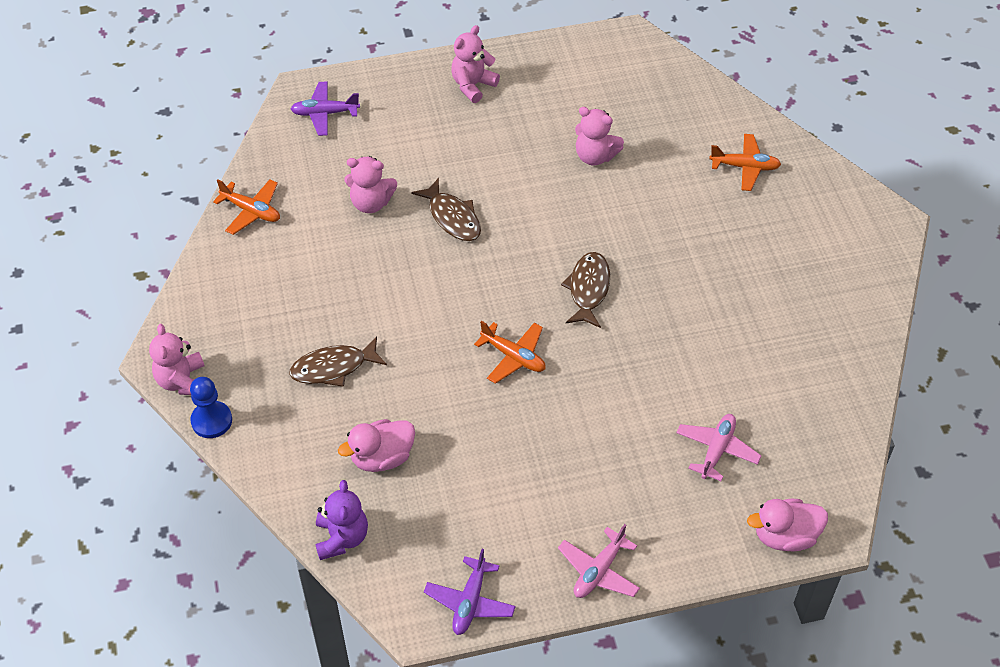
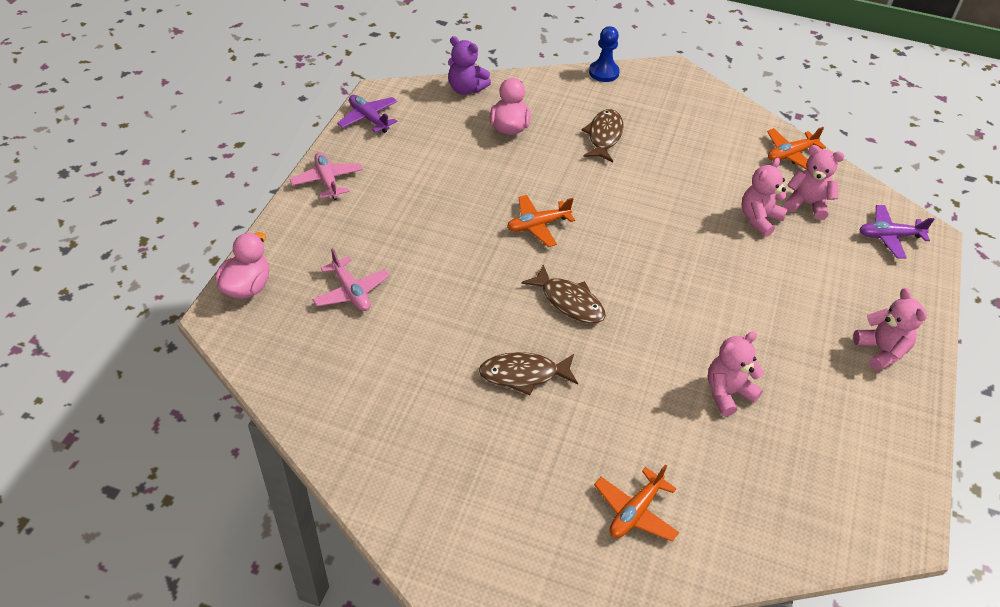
camera: 120 degrees right, 5 degrees down
pink teddy bear [149,324,204,395] -> pink teddy bear moved to [784,145,844,220]
purple plane [291,81,360,136] -> purple plane turned 120 degrees counterclockwise [859,205,935,259]
brown fish [411,178,481,241] -> brown fish moved to [479,352,578,395]

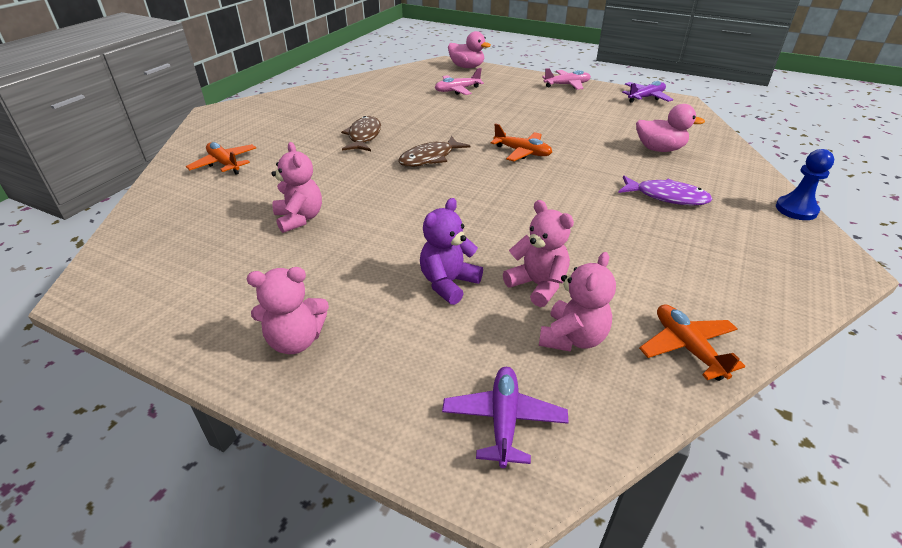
camera: 100 degrees right, 10 degrees down
purple teddy bear [448,36,491,95] -> purple teddy bear moved to [420,198,483,305]
orange plane [507,195,575,247] -> orange plane turned 135 degrees clockwise [491,123,552,161]
brown fish [582,109,624,162] -> purple fish [618,176,713,205]

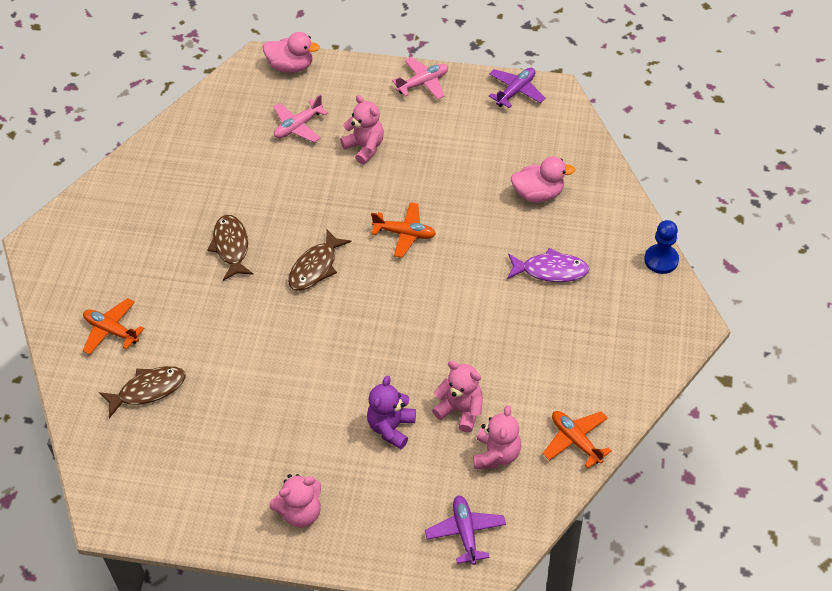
camera: 15 degrees left, 15 degrees up
pink teddy bear [271,142,322,233] -> pink teddy bear moved to [340,95,384,165]
none -> brown fish [99,366,186,418]

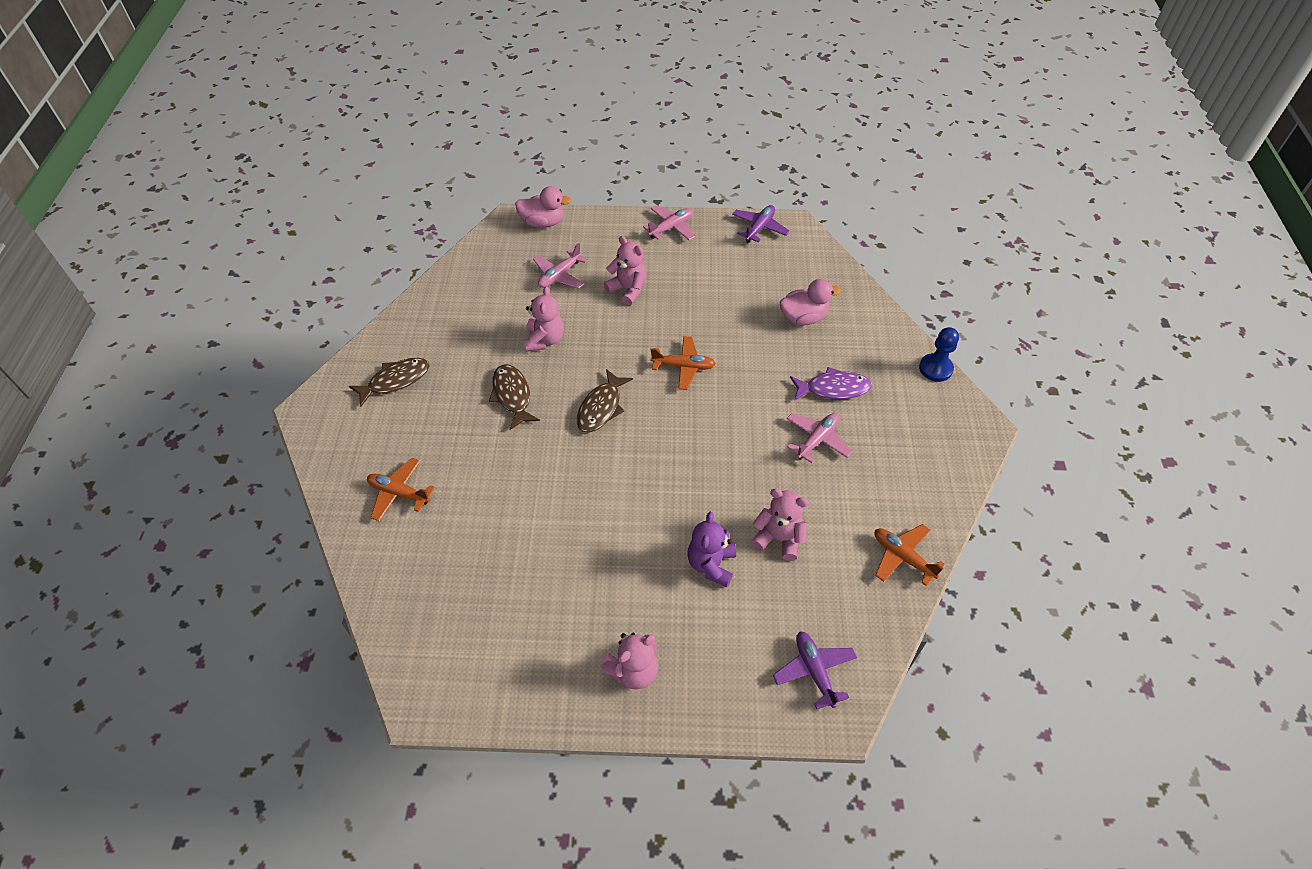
camera: 10 degrees left, 0 degrees up
brown fish [99,366,186,418] -> brown fish moved to [349,358,429,407]
pink teddy bear [473,405,521,469] -> pink teddy bear moved to [524,286,564,352]
none -> pink plane [787,413,853,463]

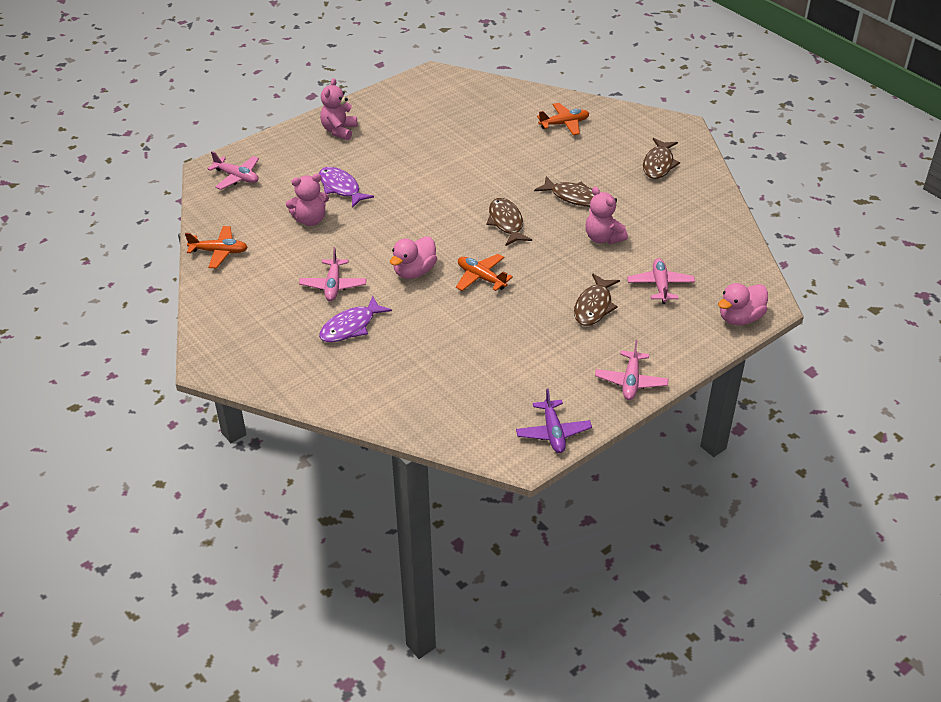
camera: 140 degrees right, 10 degrees down
pink teddy bear [604,236,647,306] -> brown fish [574,273,620,326]
orange plane [651,336,716,390] -> orange plane turned 75 degrees clockwise [456,254,513,291]
purple teddy bear [687,512,736,587] -> purple fish [319,167,374,208]
purple plane [773,631,857,709] -> pink plane [208,151,259,190]
pink duck [779,279,841,325] -> pink duck moved to [390,236,437,279]
blue pawn [919,327,959,382] -> none

